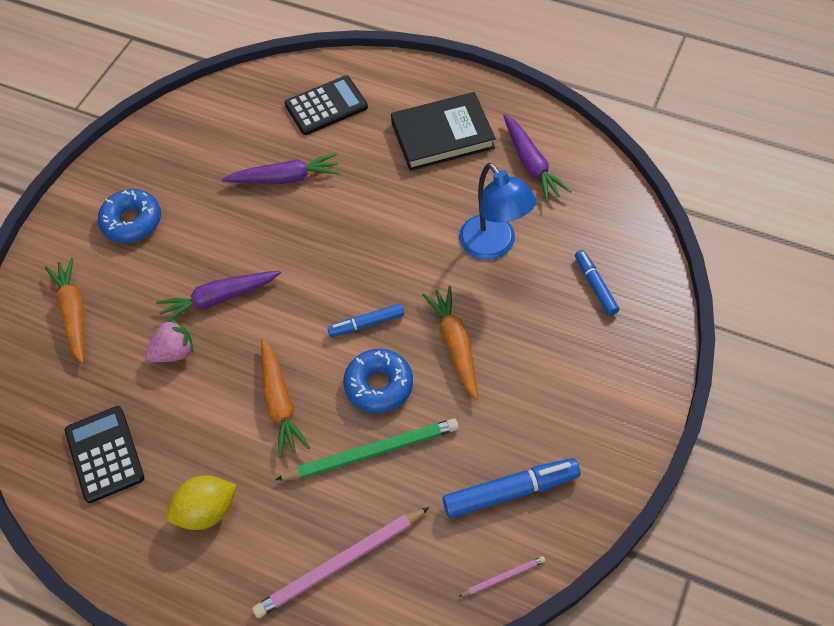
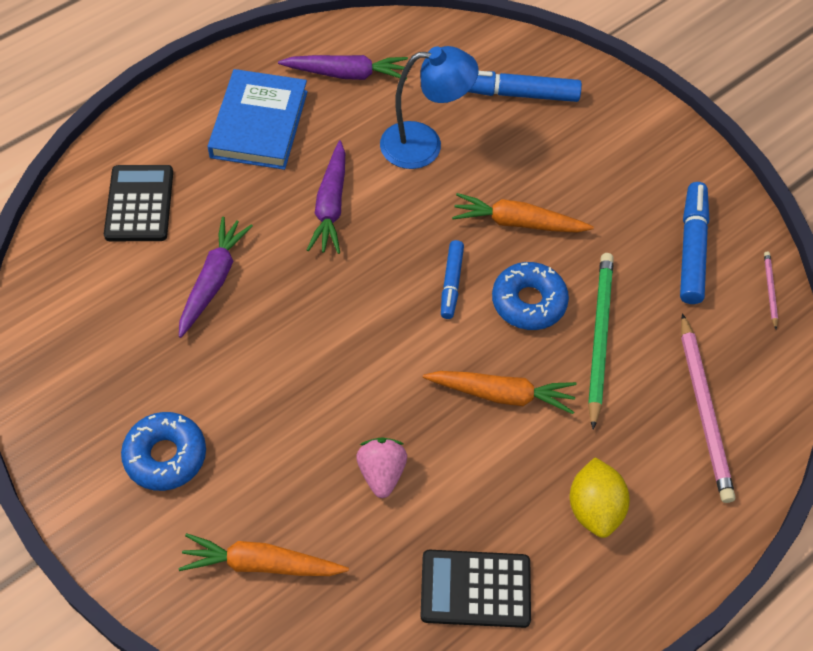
camera: 70 degrees left, 0 degrees up
purple carrot [156,271,281,323] -> purple carrot moved to [307,140,345,254]
black book [391,92,496,171] -> blue book [208,69,308,170]
blue marker [575,250,619,316] -> blue marker [468,71,582,102], size x1.62

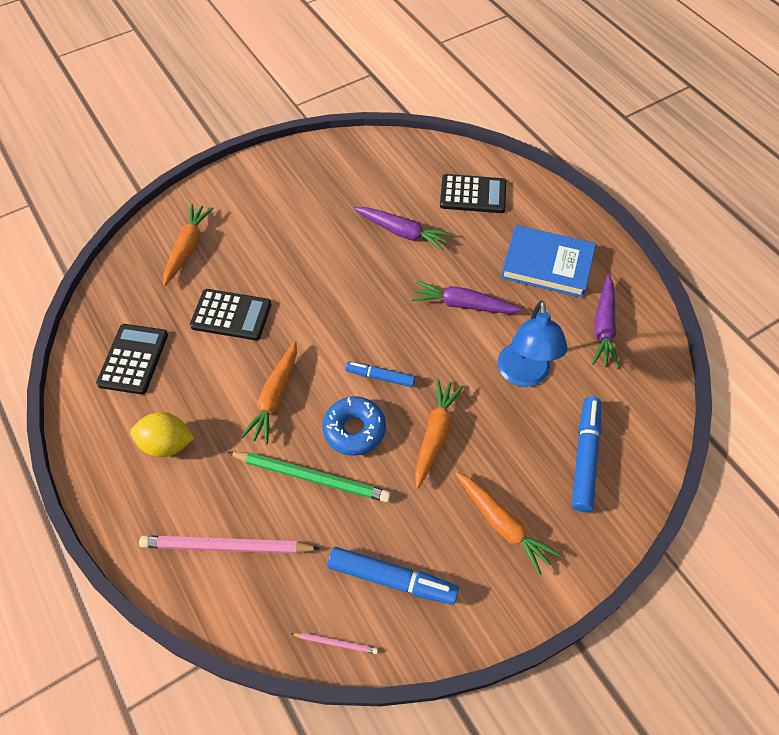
camera: 100 degrees right, 0 degrees up
blue donut [121,412,206,491] -> none
pink strawberry [356,437,407,498] -> black calculator [190,289,271,340]
none -> orange carrot [455,472,561,576]

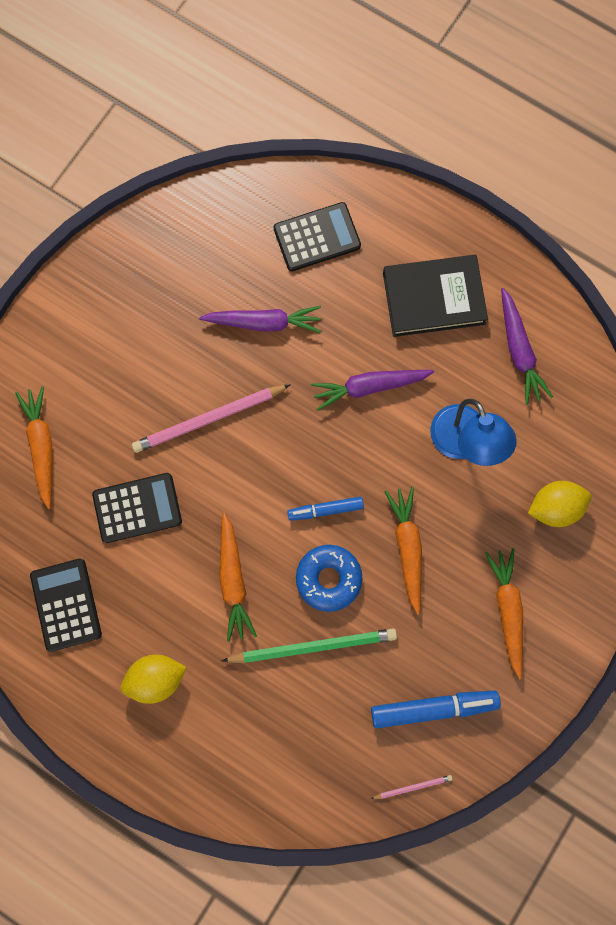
camera: 25 degrees left, 20 degrees up
pink pencil [139,536,320,554] -> pink pencil moved to [132,384,291,453]
orange carrot [455,472,561,576] -> orange carrot turned 120 degrees counterclockwise [485,548,523,680]
blue book [501,225,596,298] -> black book [383,255,488,337]
blue marker [572,396,601,512] -> yellow lemon [528,481,591,527]

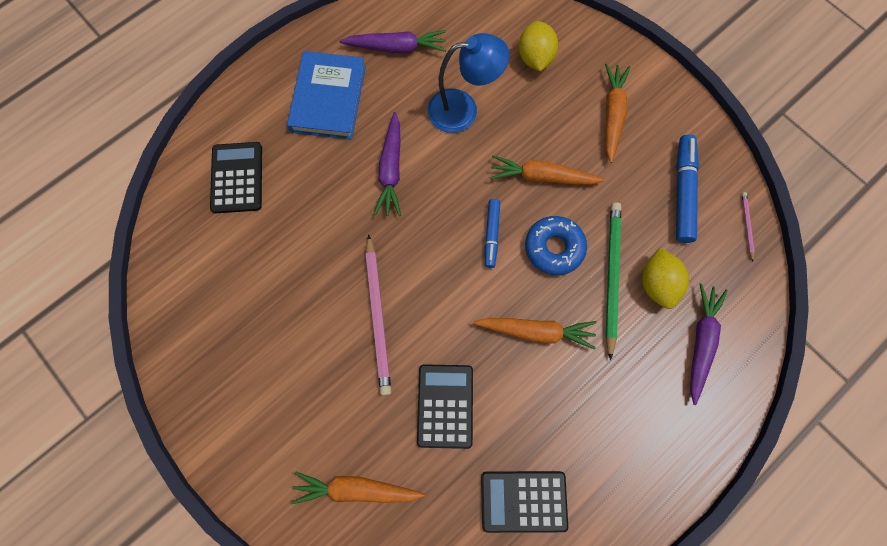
camera: 75 degrees left, 5 degrees down
yellow lemon [121,655,187,704] -> yellow lemon moved to [642,248,689,309]
purple carrot [199,306,321,333] -> purple carrot moved to [690,283,728,405]
black book [383,255,488,337] -> blue book [287,51,366,140]
orange carrot [485,548,523,680] -> orange carrot turned 90 degrees clockwise [605,63,630,163]

